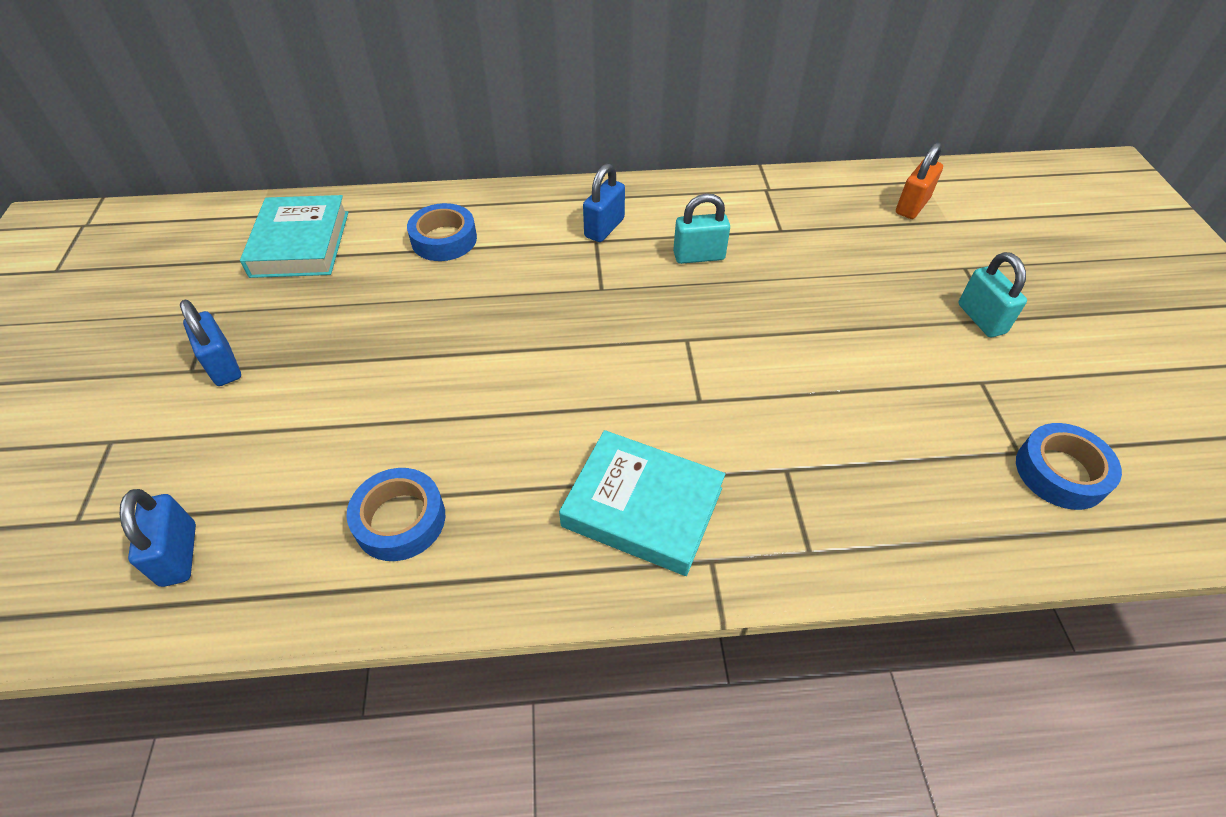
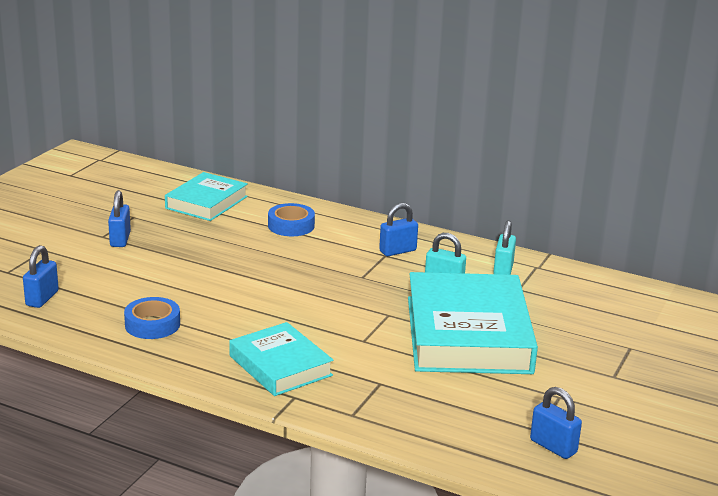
camera: 30 degrees right, 25 degrees down
orange padlock [896,142,943,219] -> none
turquoise padlock [958,252,1027,337] -> turquoise padlock moved to [493,220,516,275]
blue tape [1016,423,1122,510] -> blue padlock [530,387,582,459]
none -> turquoise book [408,272,538,374]

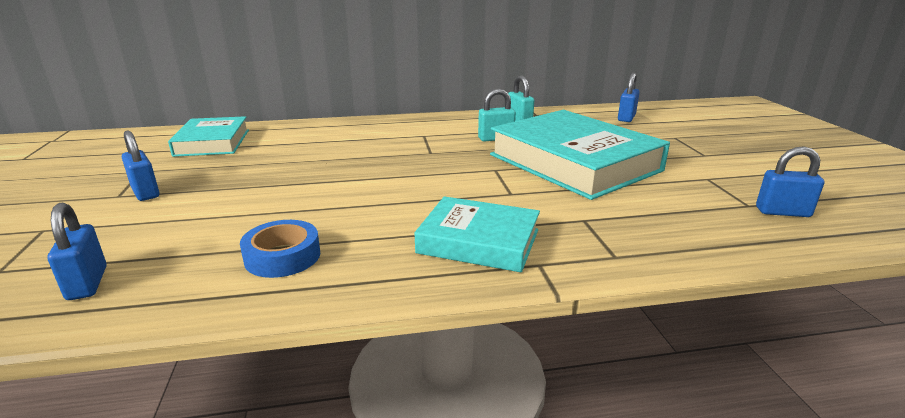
camera: 35 degrees left, 0 degrees up
blue tape [268,203,315,236] -> none
blue padlock [379,203,418,256] -> blue padlock moved to [618,73,640,122]

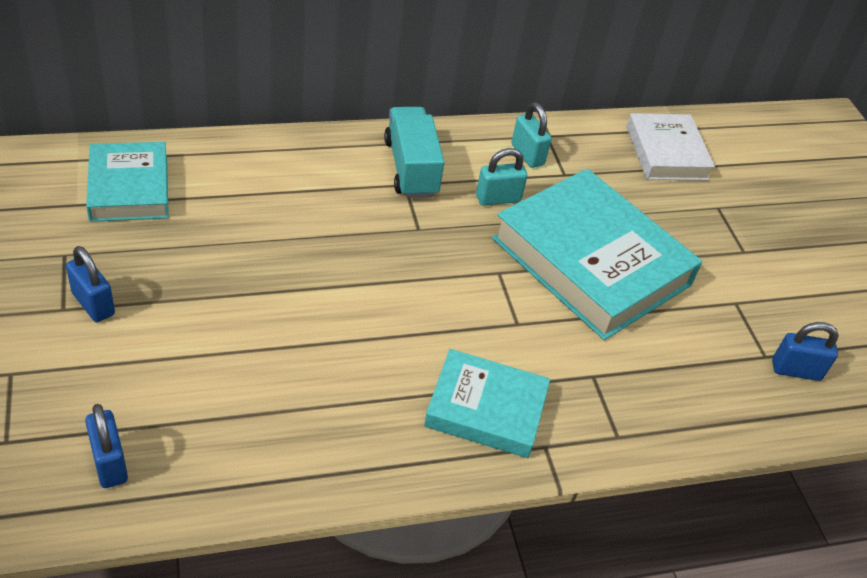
camera: 10 degrees left, 20 degrees up
blue tape [240,220,320,278] -> none
blue padlock [618,73,640,122] -> white book [626,113,715,180]
none -> turquoise truck [384,107,444,198]

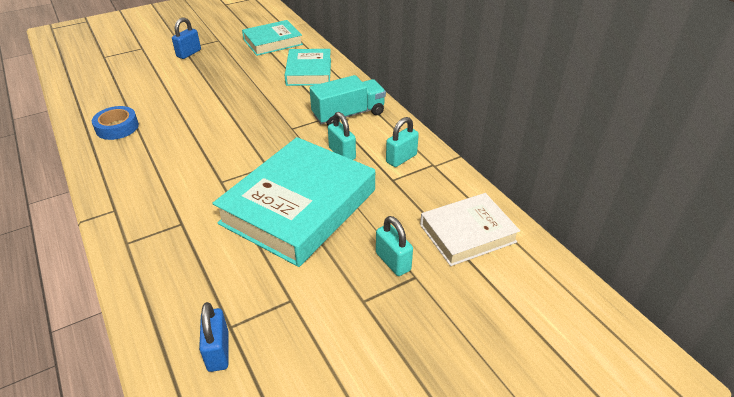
camera: 80 degrees right, 5 degrees down
blue padlock [85,404,128,488] -> none
turquoise book [424,349,550,458] -> turquoise book moved to [285,49,331,86]
none -> blue tape [92,106,139,140]
none -> turquoise padlock [376,216,413,276]

